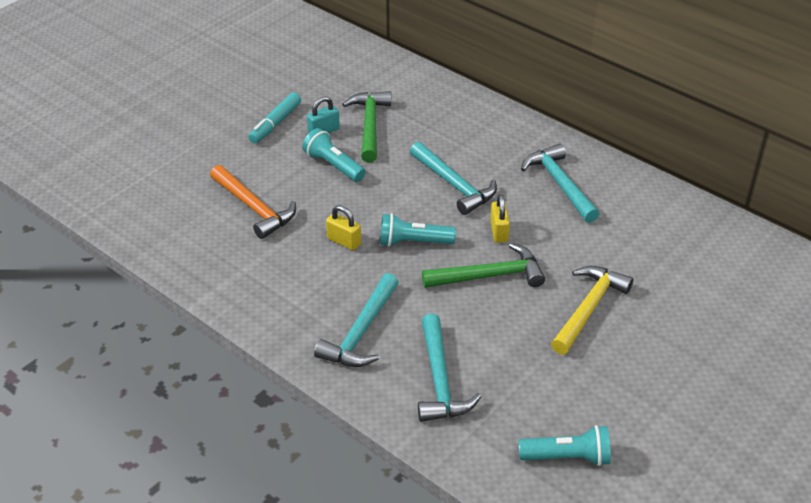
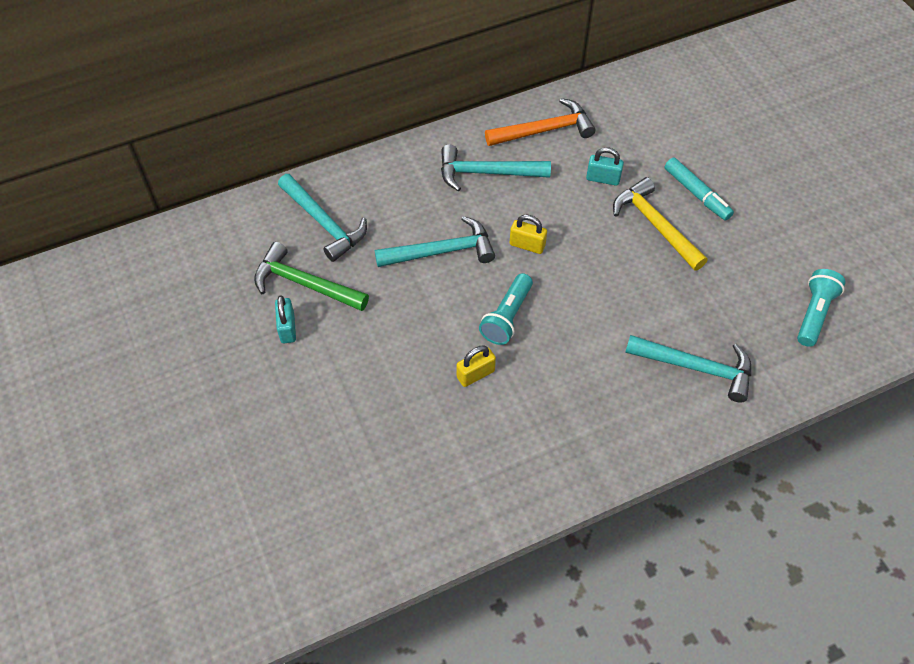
camera: 65 degrees left, 15 degrees up
orange hammer [210,165,296,239] -> orange hammer moved to [485,98,595,146]
turquoise marker [248,92,301,143] -> turquoise marker moved to [665,158,734,221]
turquoise flashlight [302,128,366,182] -> none
turquoise hammer [314,273,399,367] -> turquoise hammer moved to [278,174,367,262]
green hammer [422,243,545,288] -> none
none -> turquoise padlock [586,147,624,186]

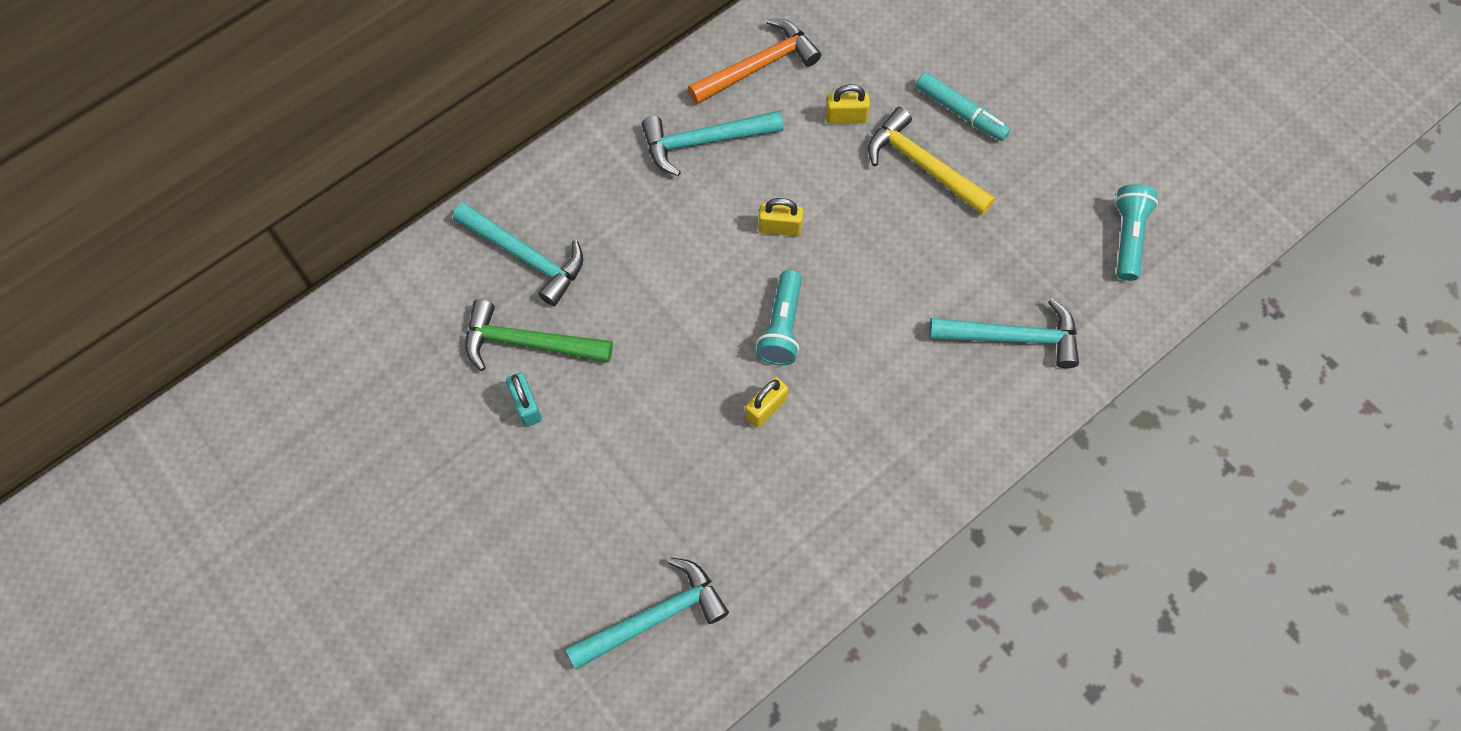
camera: 15 degrees left, 10 degrees up
turquoise hammer [375,216,495,267] -> turquoise hammer moved to [565,557,729,670]
turquoise padlock [586,147,624,186] -> yellow padlock [825,84,870,124]

